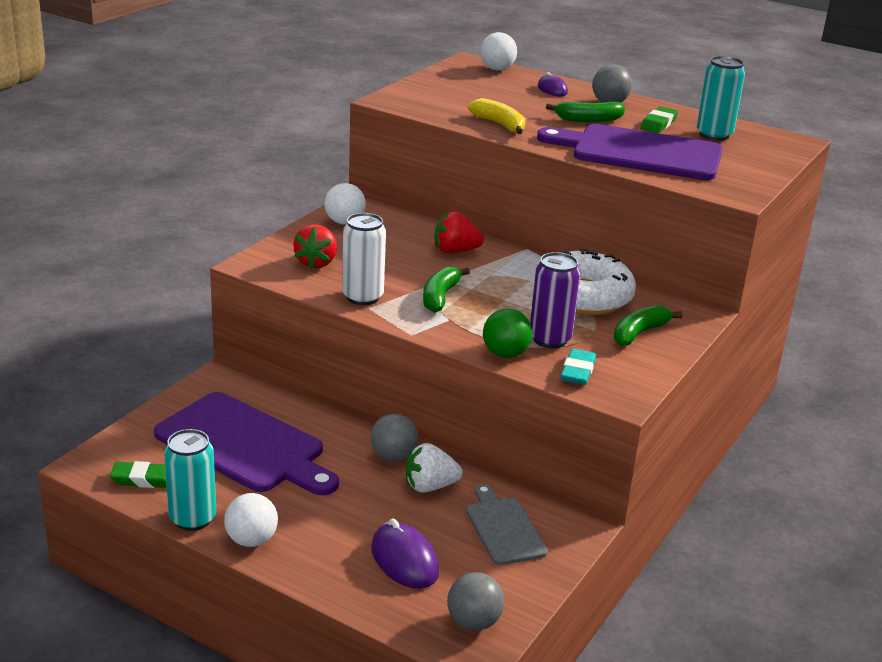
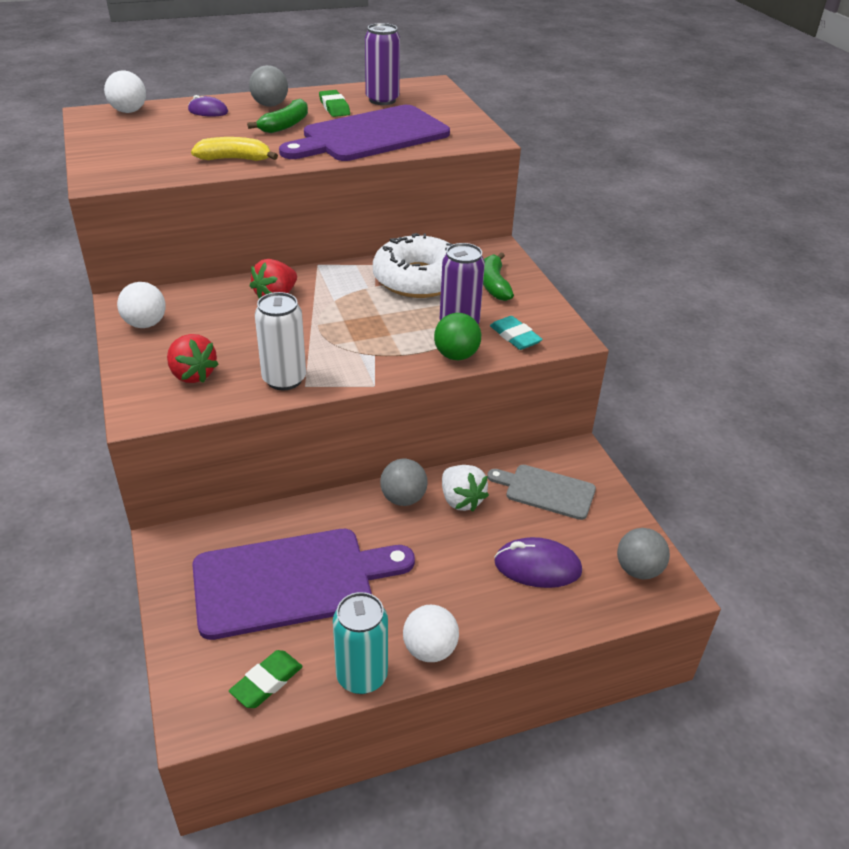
camera: 50 degrees left, 10 degrees up
white strawberry [406,443,463,493] -> white strawberry turned 60 degrees counterclockwise [442,465,489,511]
green banana [423,266,470,313] -> none
turquoise can [697,56,745,141] -> purple can [365,23,400,105]

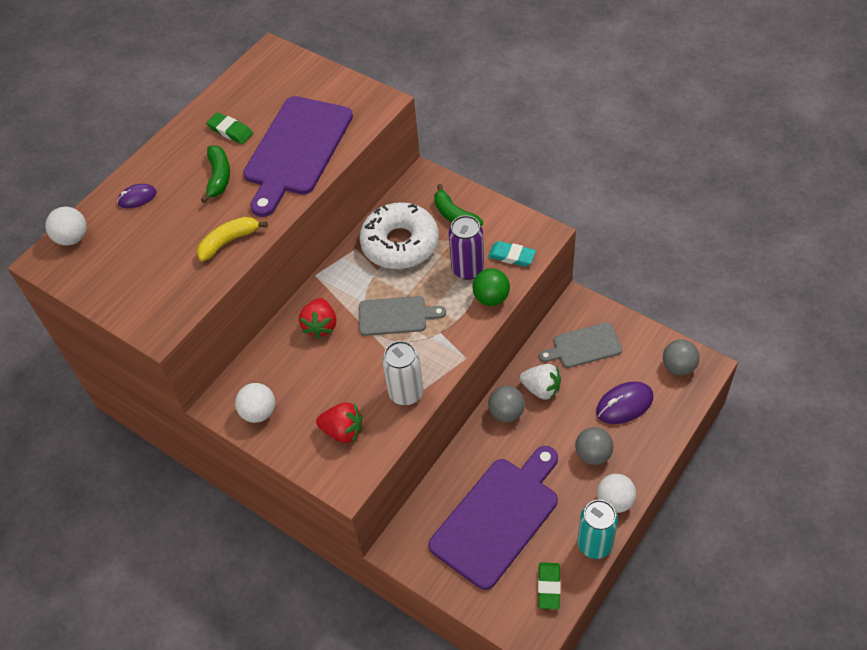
camera: 30 degrees left, 15 degrees up
grey ball [249,65,288,107] -> grey ball moved to [575,427,613,465]
purple can [365,23,400,105] -> none
none -> grey cutting board [359,296,446,336]

